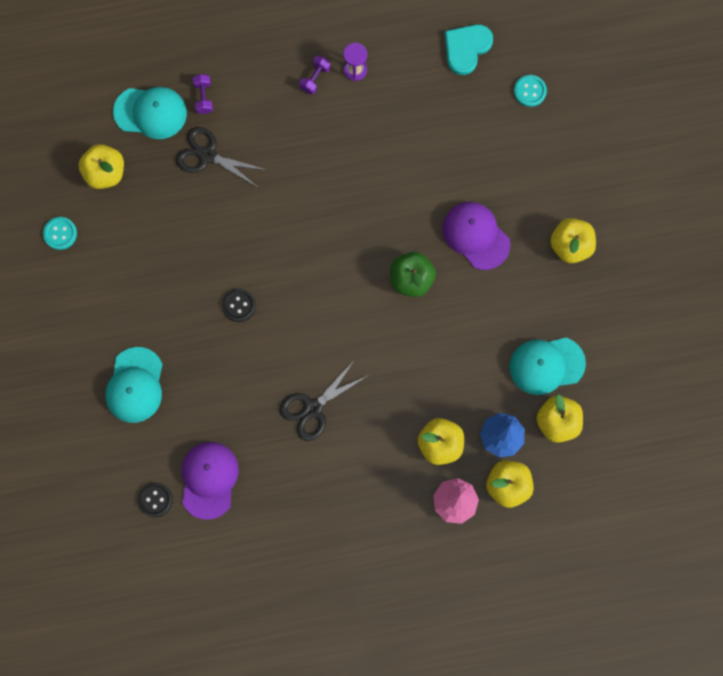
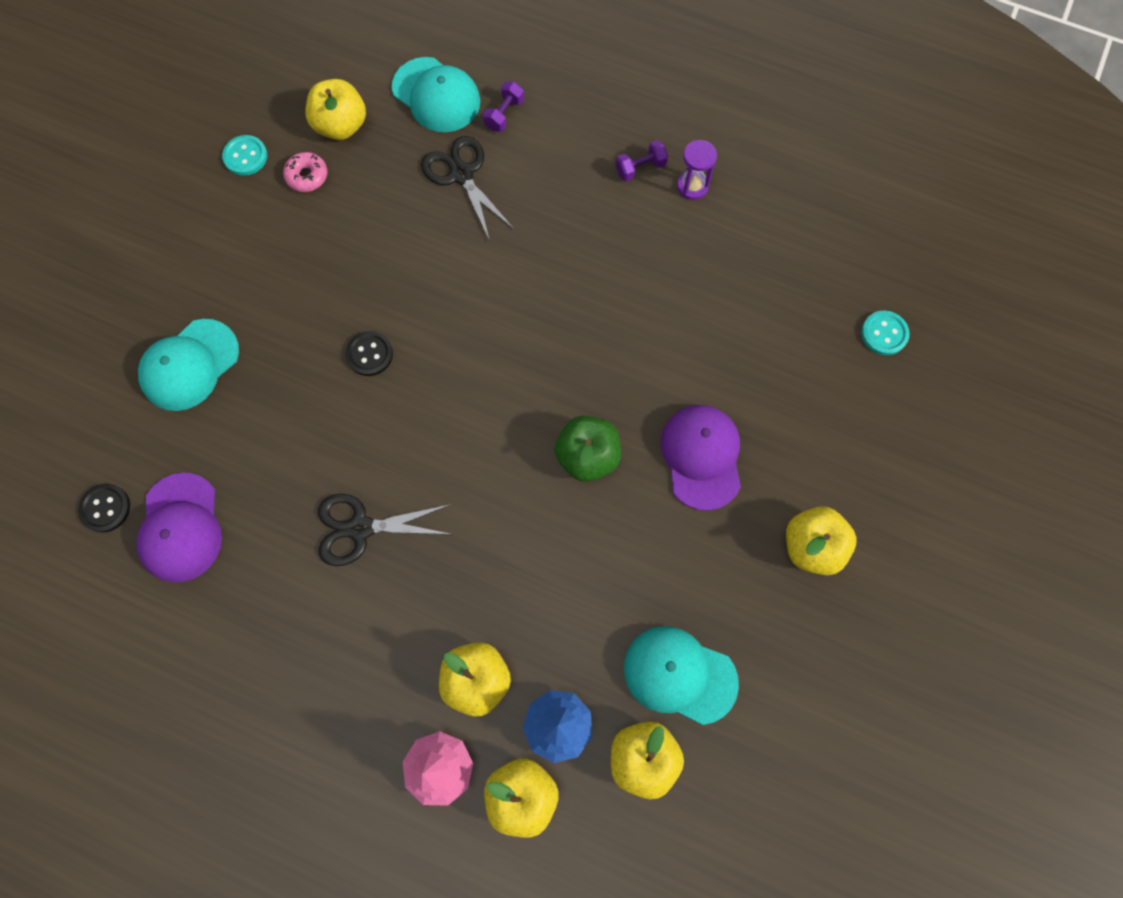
camera: 35 degrees right, 5 degrees down
purple cap [182,442,239,520] -> purple cap turned 135 degrees clockwise [137,473,222,583]
turquoise heart [445,24,493,75] -> none
none -> pink donut [283,152,327,192]

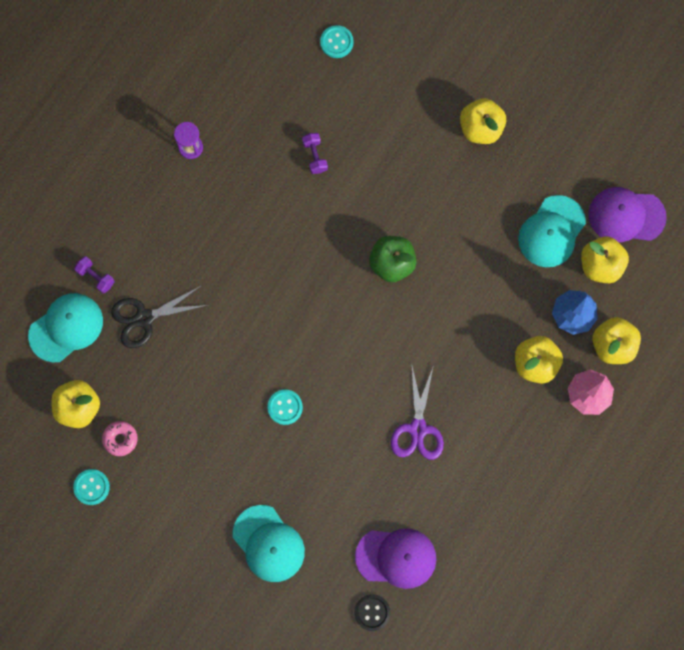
camera: 80 degrees left, 5 degrees up
black scissors [318,494,452,566] -> purple scissors [391,365,444,460]
black button [345,331,393,376] -> turquoise button [267,389,303,425]
purple dumbbell [615,140,668,181] -> purple dumbbell moved to [302,133,328,174]
purple cap [661,405,741,511] -> purple cap moved to [588,187,667,242]

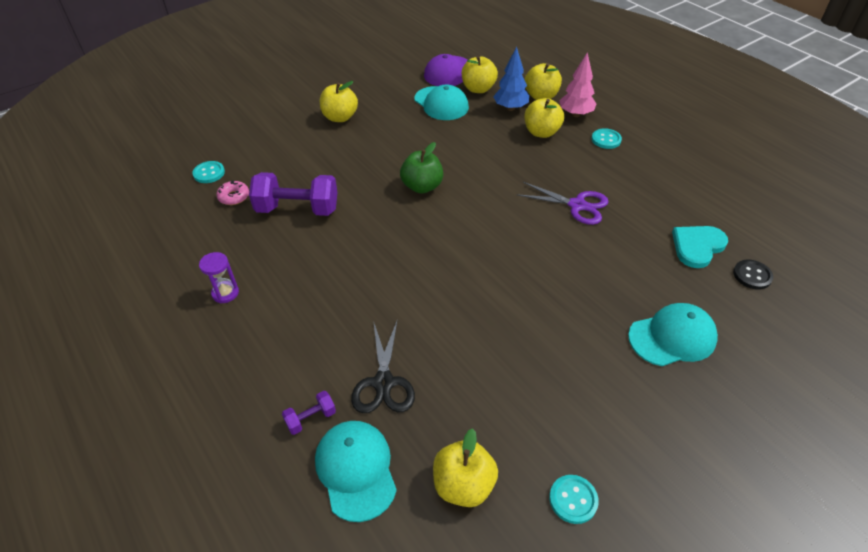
camera: 70 degrees left, 30 degrees down
pink donut [102,421,138,456] -> pink donut moved to [216,180,249,205]
turquoise button [267,389,303,425] -> turquoise button moved to [591,128,622,149]
purple dumbbell [302,133,328,174] -> purple dumbbell [249,172,338,216], size x2.16
purple cap [355,528,436,589] -> turquoise heart [672,226,728,268]

